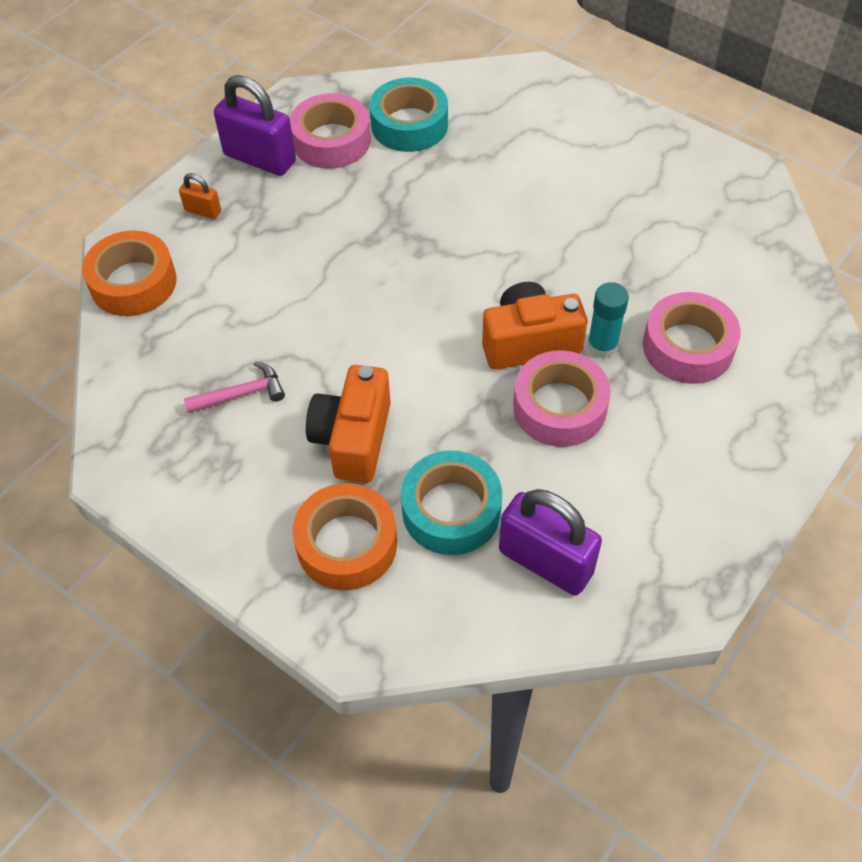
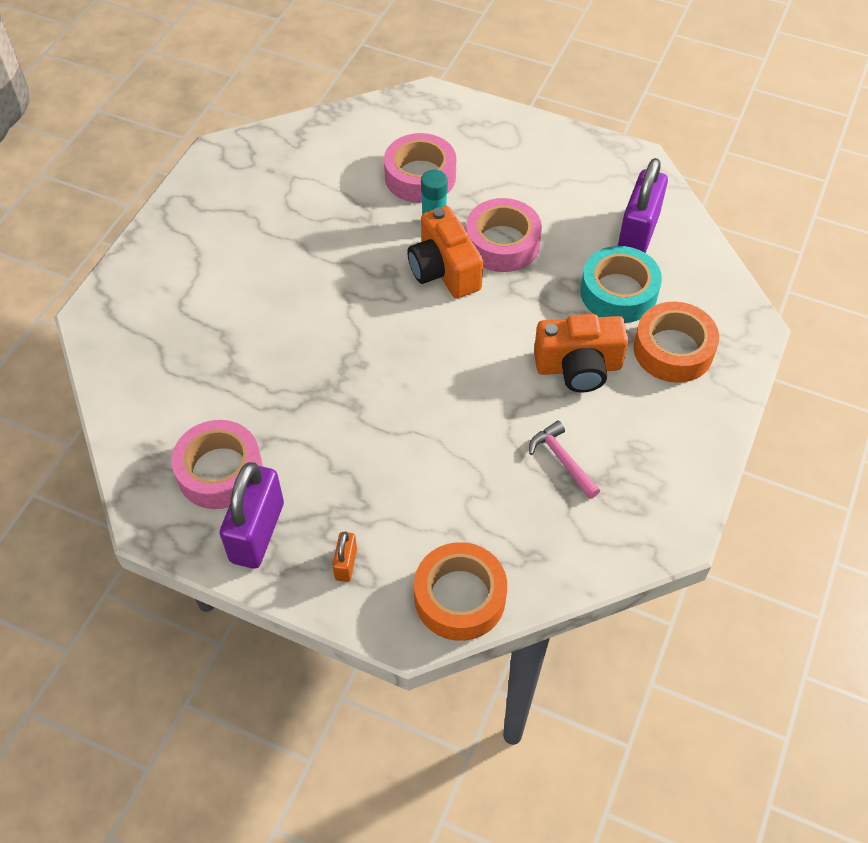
camera: 105 degrees left, 0 degrees up
turquoise tape [369,78,448,152] -> none

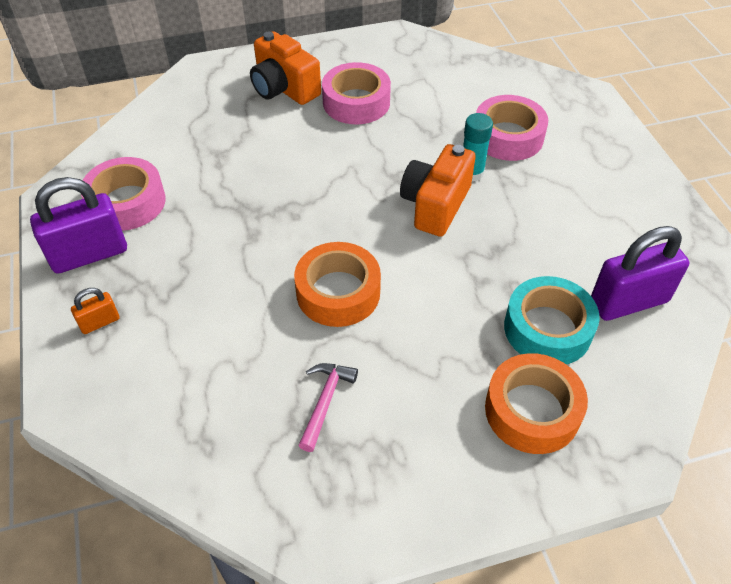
camera: 50 degrees right, 5 degrees down
orange tape [414,542,507,641] -> orange tape moved to [294,242,381,327]
pink tape [466,198,542,272] -> pink tape moved to [322,62,391,124]
orange camera [534,314,628,392] -> orange camera moved to [250,31,321,105]

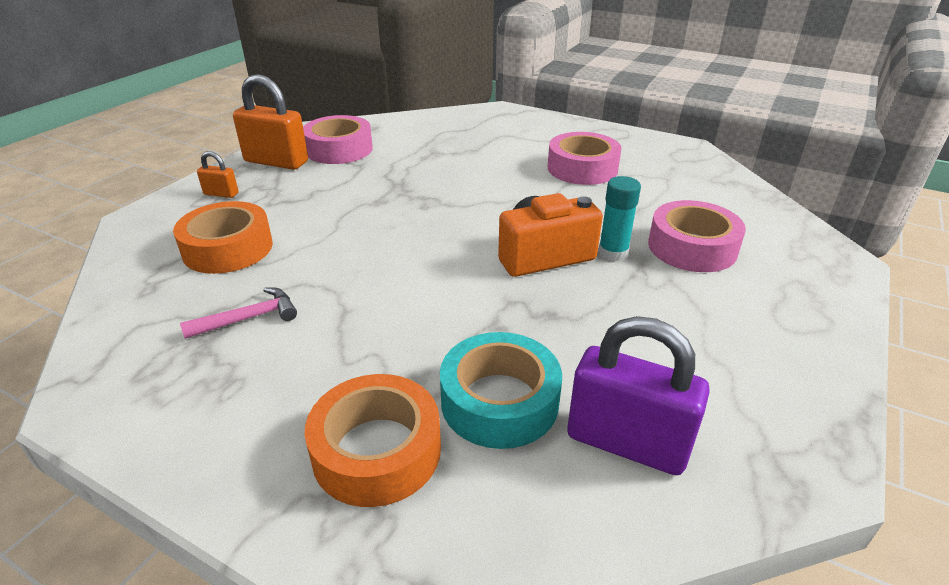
camera: 45 degrees right, 15 degrees down
purple padlock [30,177,127,274] -> orange padlock [233,74,308,170]
orange camera [250,31,321,105] -> none
orange tape [294,242,381,327] -> orange tape moved to [173,201,273,274]

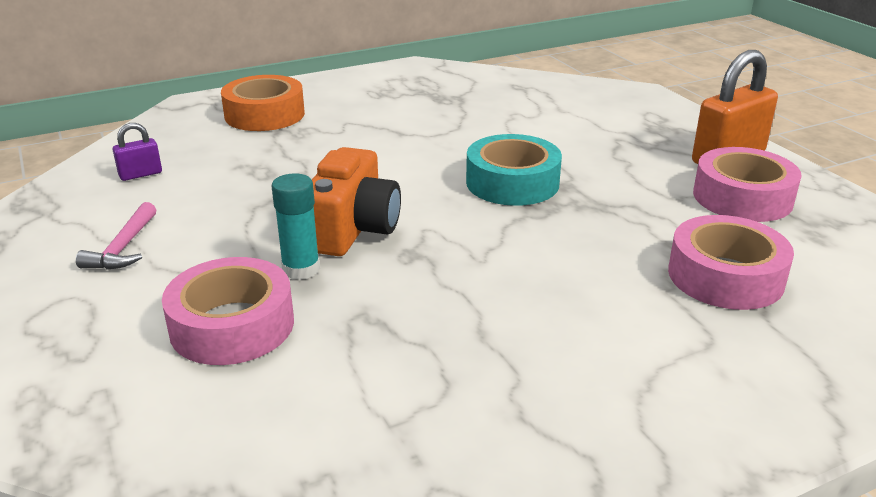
camera: 125 degrees right, 5 degrees down
orange tape [173,201,273,274] -> none
pink hammer [180,287,297,339] -> pink hammer moved to [76,202,156,270]
orange padlock [197,151,238,198] -> none
turquoise tape [440,332,562,449] -> turquoise tape moved to [466,134,562,206]
pink tape [548,132,621,185] -> pink tape moved to [668,215,794,310]
purple padlock [567,316,710,475] -> purple padlock [112,123,162,181], size x0.48

